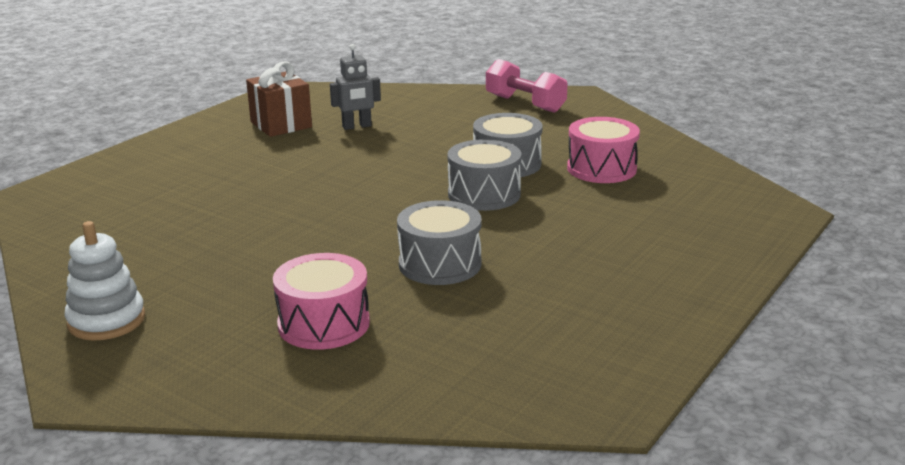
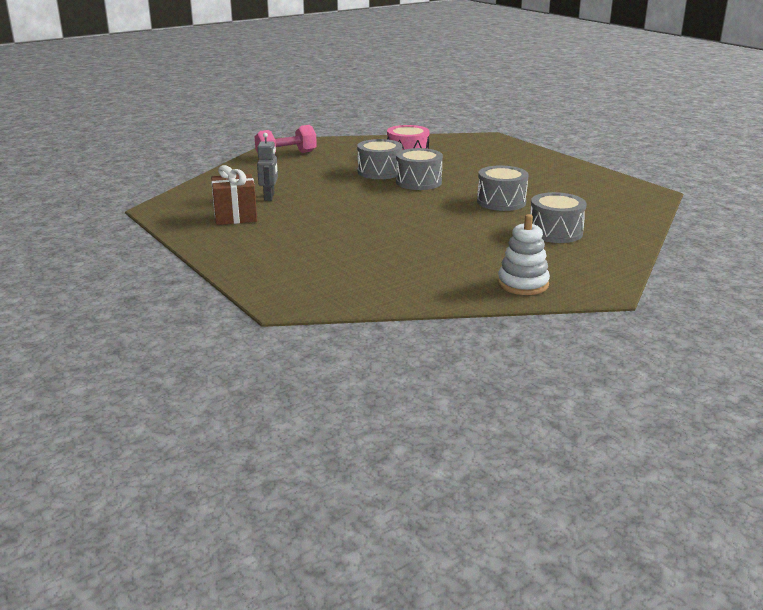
camera: 70 degrees left, 0 degrees up
pink drum [273,253,370,350] -> grey drum [530,192,587,243]

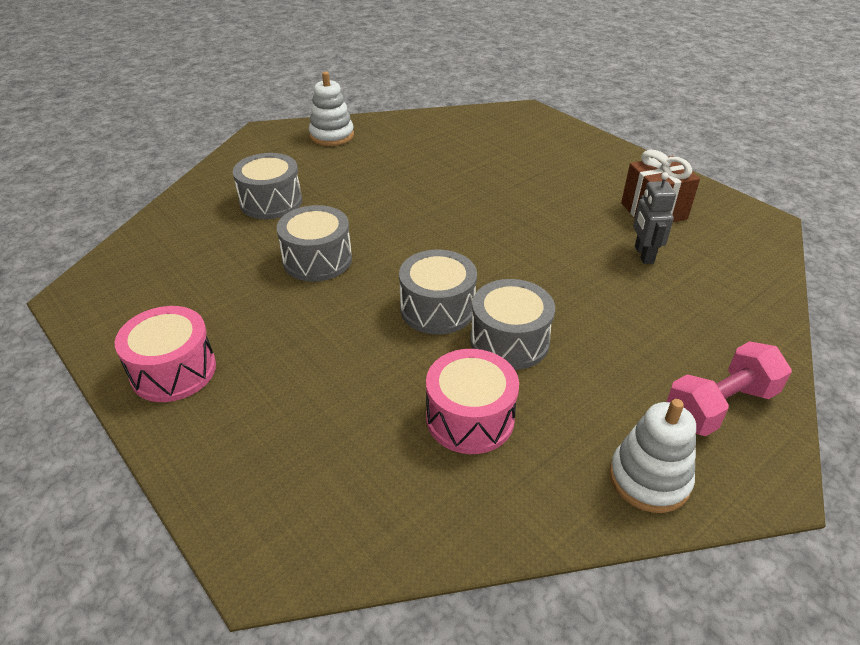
camera: 175 degrees right, 15 degrees up
none -> pink drum [115,306,216,402]
none -> white stacking toy [609,399,696,513]

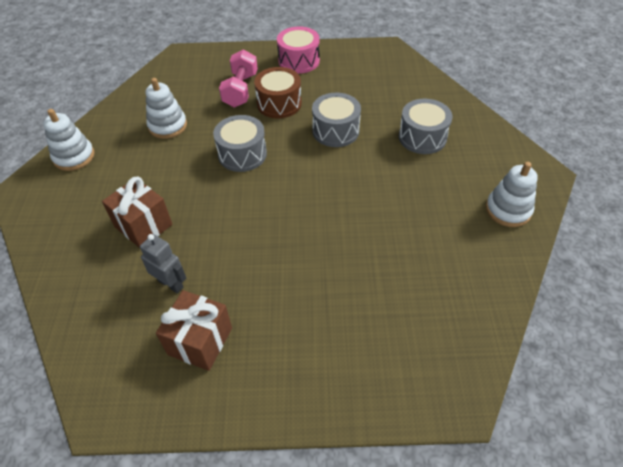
camera: 130 degrees right, 10 degrees up
pink drum [426,349,519,454] -> white stacking toy [146,78,187,139]
grey drum [470,279,555,370] -> none
pink dumbbell [666,341,792,436] -> pink dumbbell moved to [219,49,258,107]
none -> brown gift [102,177,172,248]
none -> brown drum [254,67,302,119]

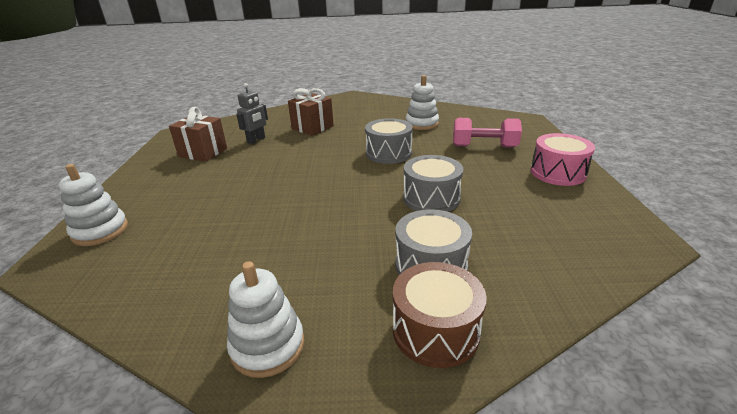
camera: 90 degrees right, 20 degrees down
white stacking toy [43,109,95,171] -> white stacking toy moved to [59,164,128,246]
brown drum [254,67,302,119] -> brown drum moved to [393,262,487,368]

